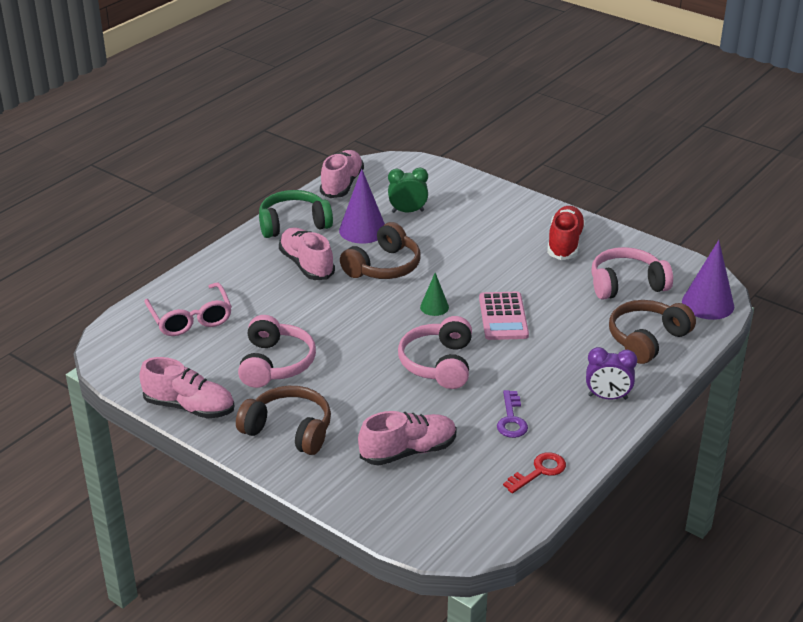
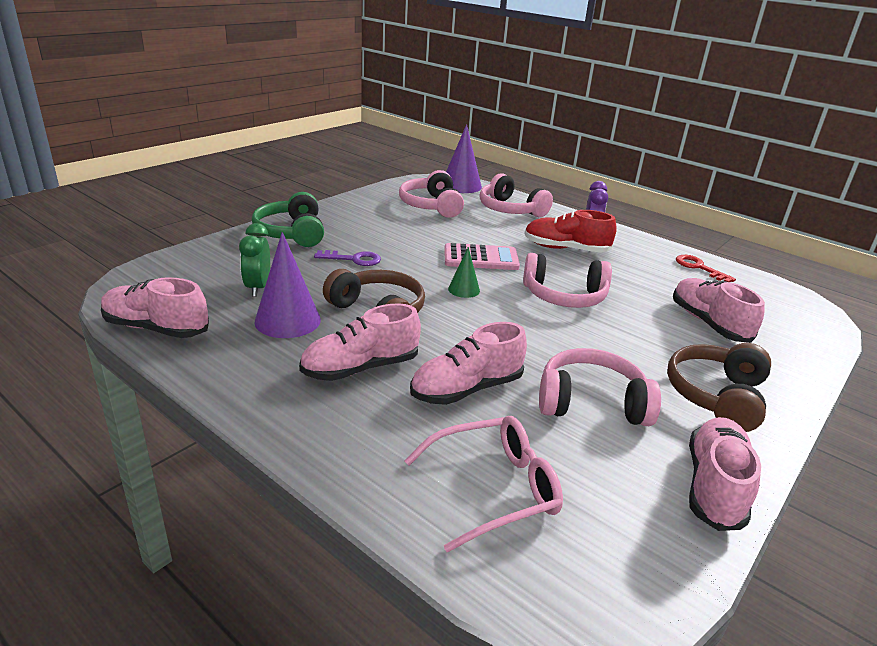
camera: 90 degrees left, 5 degrees down
green headphones [259,190,333,238] -> green headphones moved to [252,192,324,247]
purple key [497,390,528,438] -> purple key moved to [314,250,381,266]
red shoe [547,206,586,260] -> red shoe moved to [524,210,617,253]
brown headphones [609,300,696,364] -> pink headphones [480,173,553,217]
none -> pink shoe [410,322,527,405]

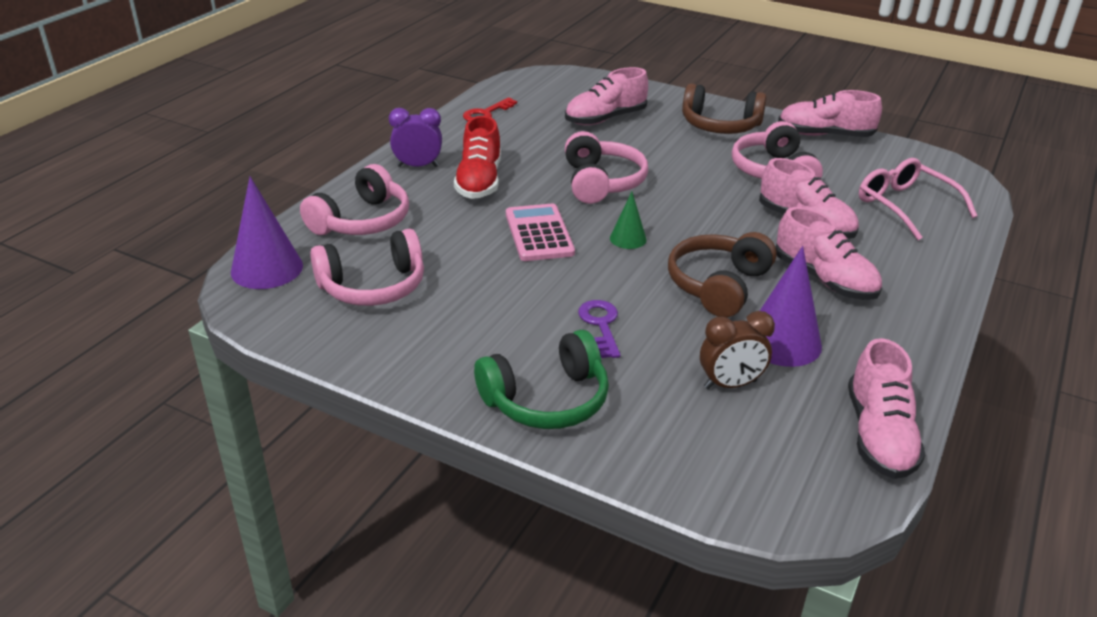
camera: 100 degrees left, 5 degrees up
green clock [239,223,270,297] -> brown clock [700,311,775,389]

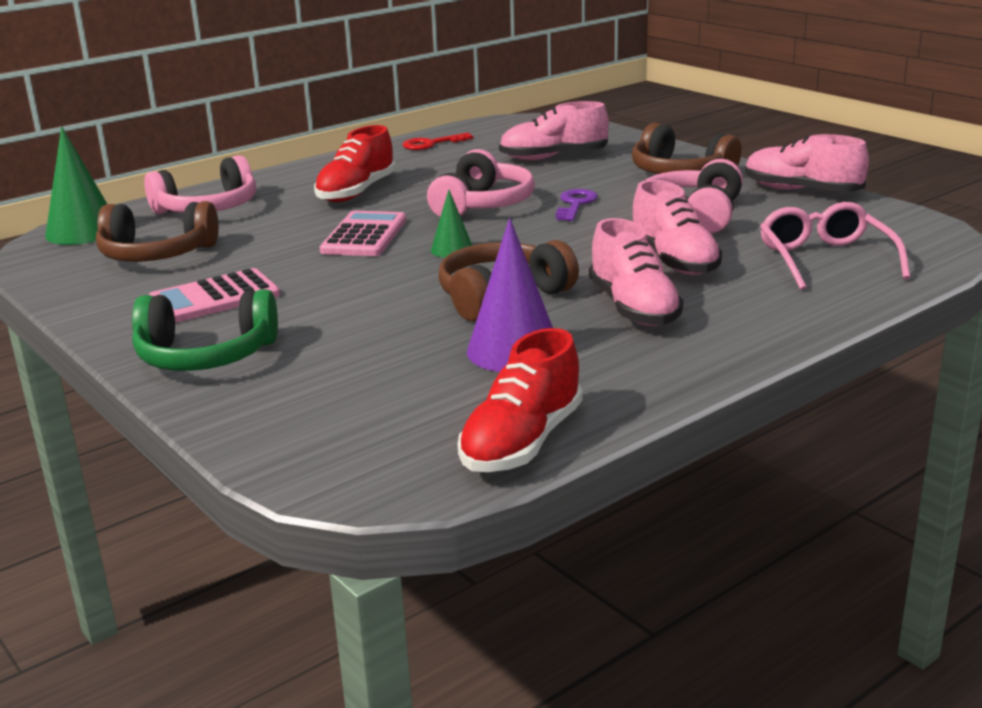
camera: 25 degrees right, 10 degrees down
purple cone [231,177,303,289] -> green cone [45,126,107,245]
pink headphones [310,229,424,306] -> brown headphones [96,201,219,262]
purple clock [389,108,442,167] -> none
purple key [578,300,620,358] -> purple key moved to [556,189,598,221]
brown clock [700,311,775,389] -> none
pink shoe [848,338,925,479] -> red shoe [458,328,583,472]
none -> pink calculator [148,268,280,323]

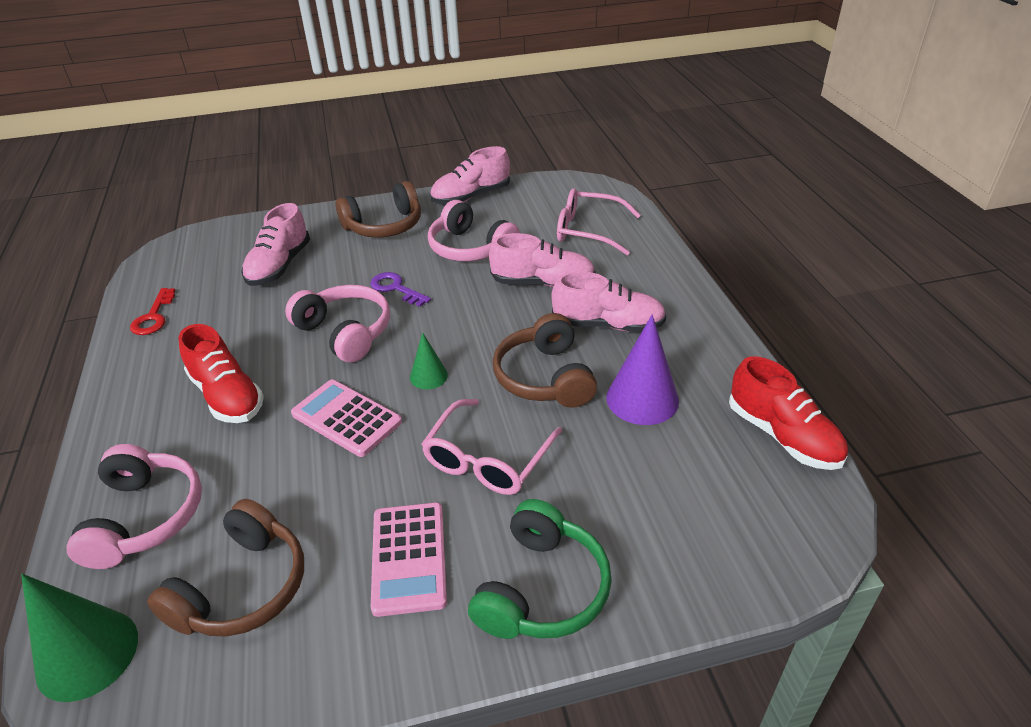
camera: 65 degrees left, 15 degrees up
none -> pink glasses [421,399,562,495]

